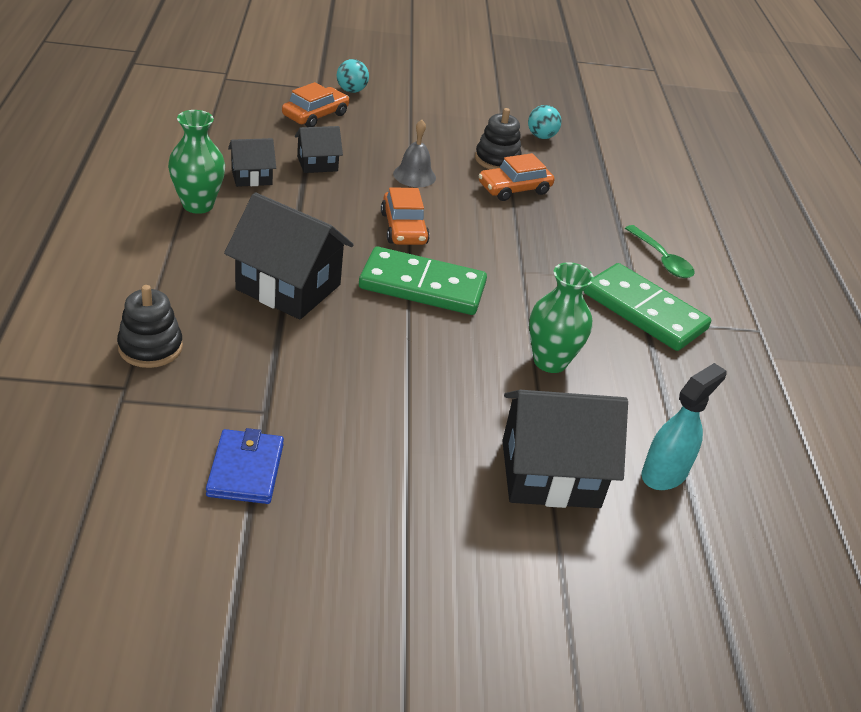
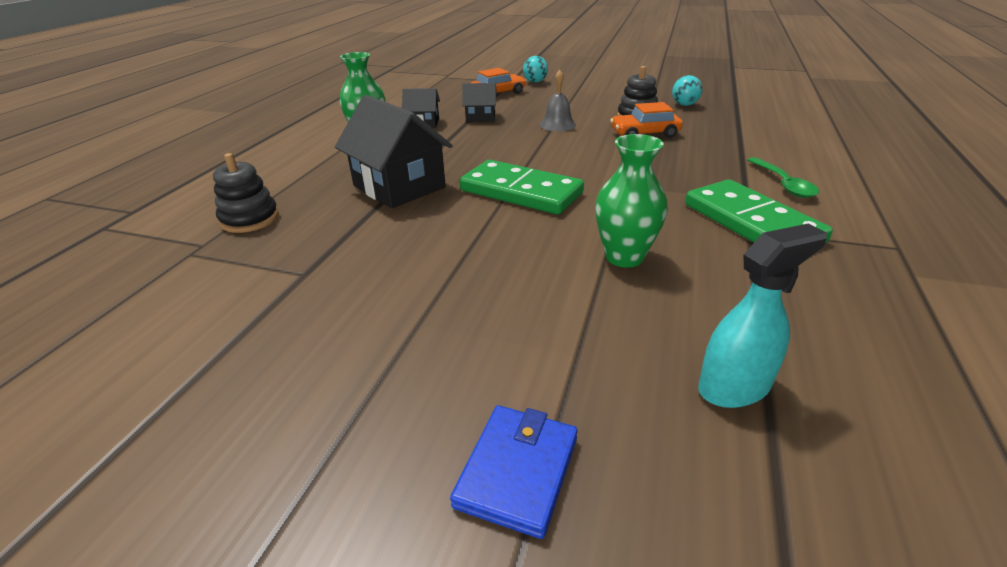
camera: 25 degrees right, 5 degrees down
blue wallet [206,428,284,504] -> blue wallet moved to [450,405,578,539]
orange car [381,187,430,245] -> none
black house [502,390,628,508] -> none

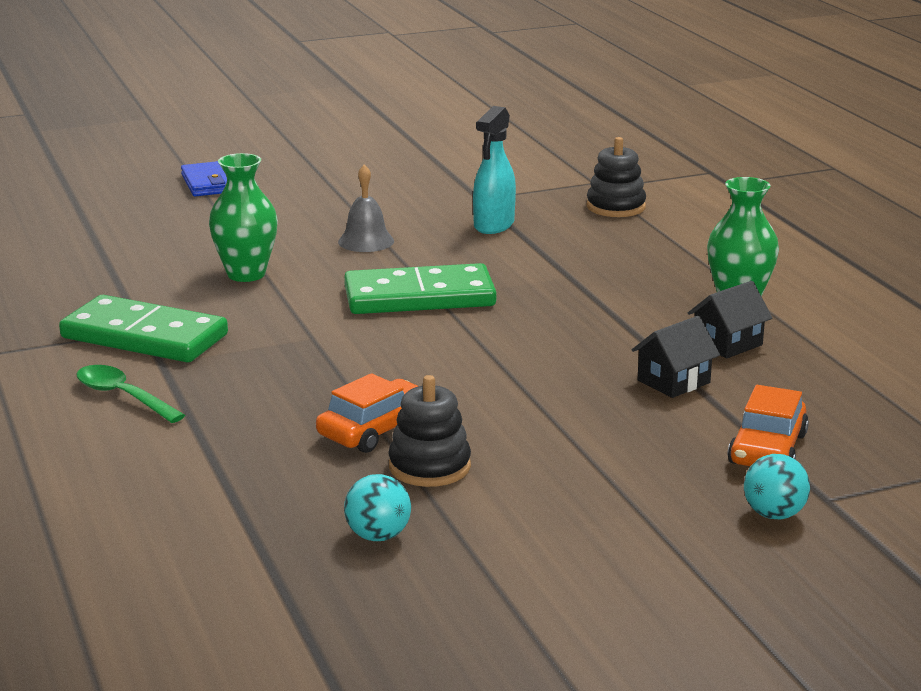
camera: 140 degrees right, 10 degrees down
black house [335,95,452,208] -> none
grey bell [540,70,576,131] -> grey bell moved to [338,164,394,252]
turquoise spray bottle [698,224,827,408] -> turquoise spray bottle moved to [473,106,516,234]

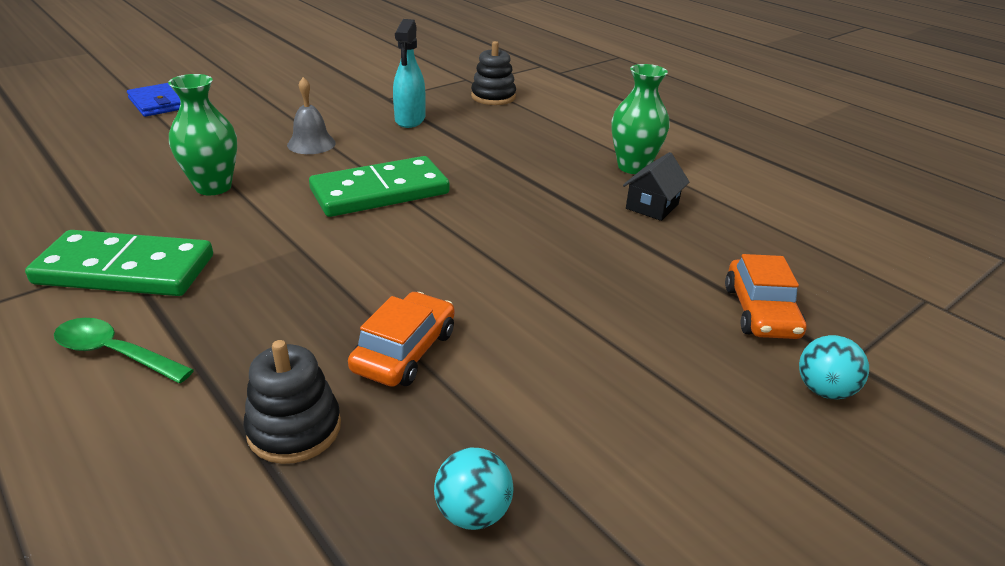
camera: 20 degrees left, 10 degrees up
black stacking toy [388,375,471,487] -> black stacking toy moved to [244,340,341,464]
black house [632,316,720,398] -> none

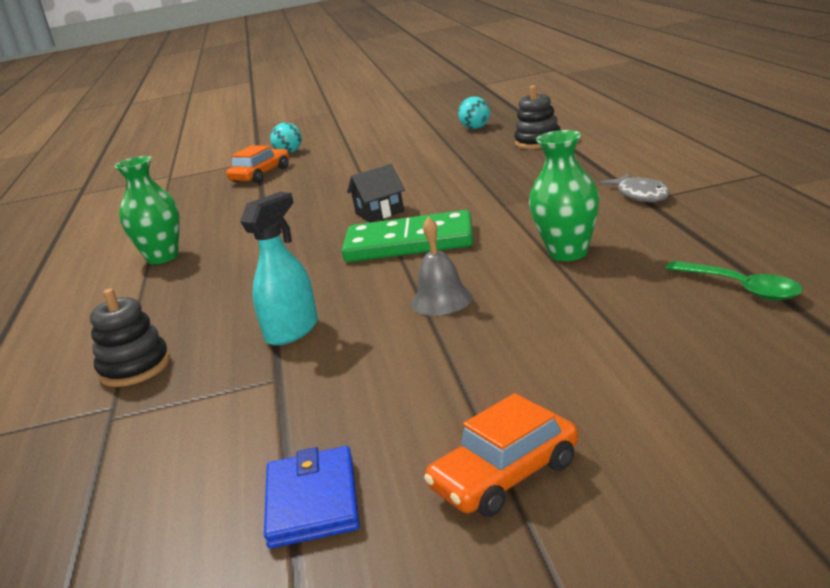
camera: 145 degrees left, 10 degrees down
green domino [25,230,213,296] -> grey fish [600,173,670,202]
green spoon [54,318,194,383] -> green spoon moved to [665,261,802,300]
blue wallet [127,83,181,117] -> blue wallet moved to [264,446,360,549]
orange car [348,292,455,387] -> orange car moved to [424,393,578,517]
black house [623,152,690,221] -> black house moved to [347,164,405,223]

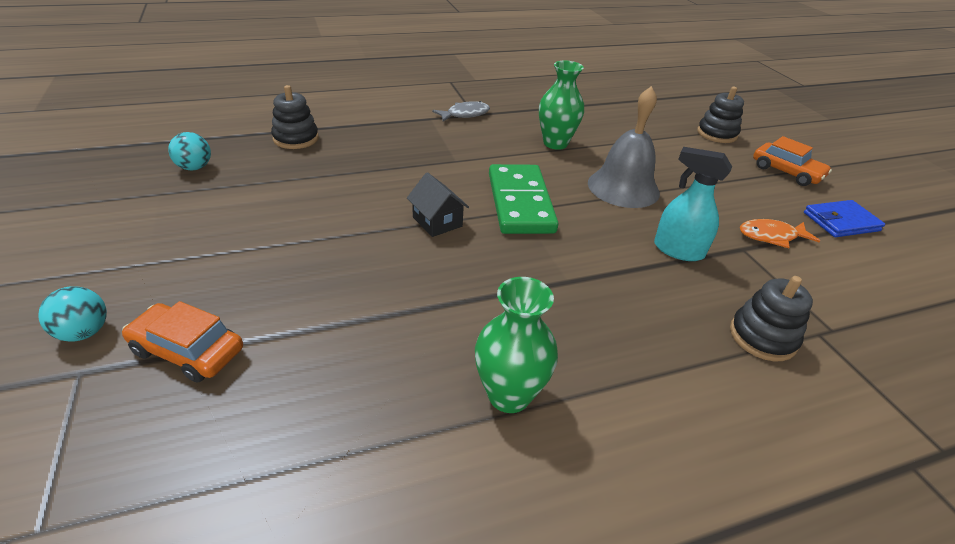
camera: 105 degrees left, 15 degrees up
grey bell [411,217,473,316] -> grey bell [588,86,660,208], size x1.69
green spoon [665,261,802,300] -> none
none -> black stacking toy [697,87,744,143]
none -> orange fish [740,219,820,248]

